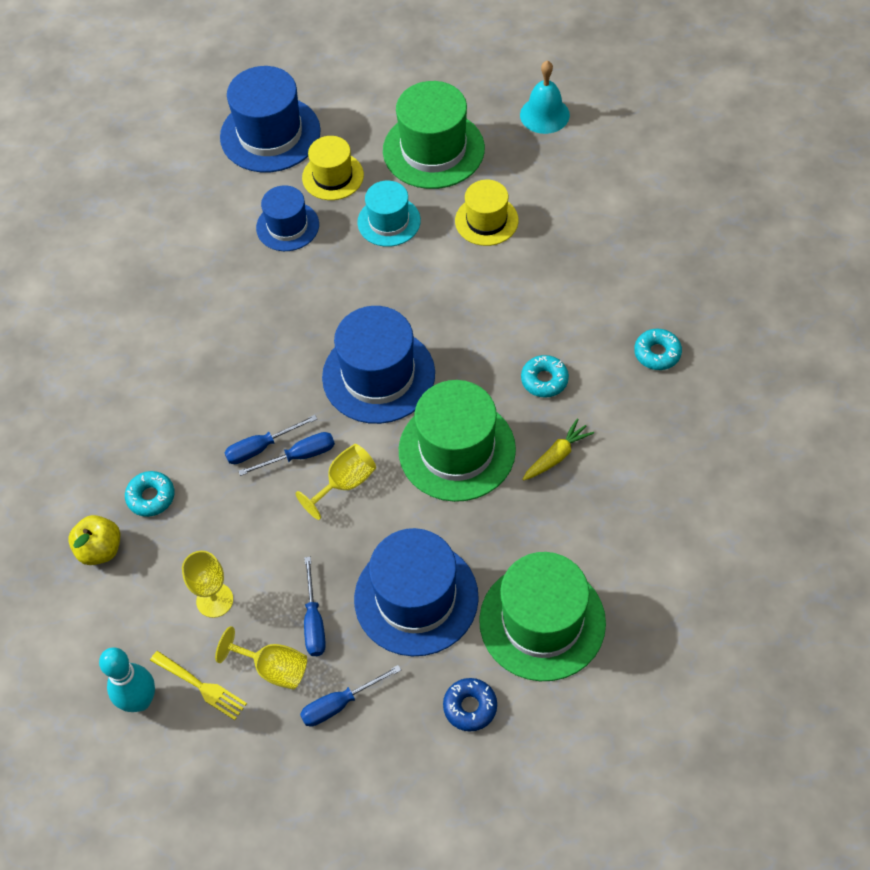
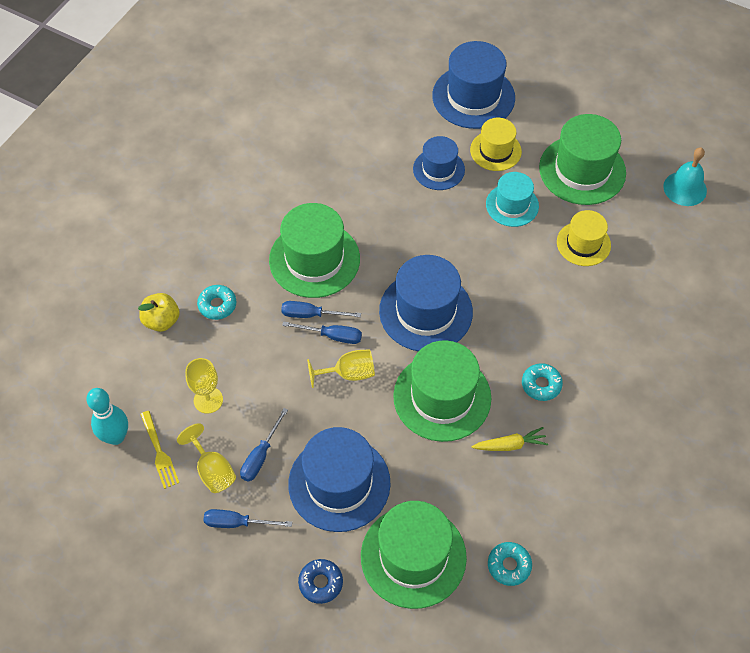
camera: 30 degrees right, 0 degrees up
turquoise donut [634,329,682,370] -> turquoise donut moved to [488,542,532,586]
none -> green hat [269,203,360,298]

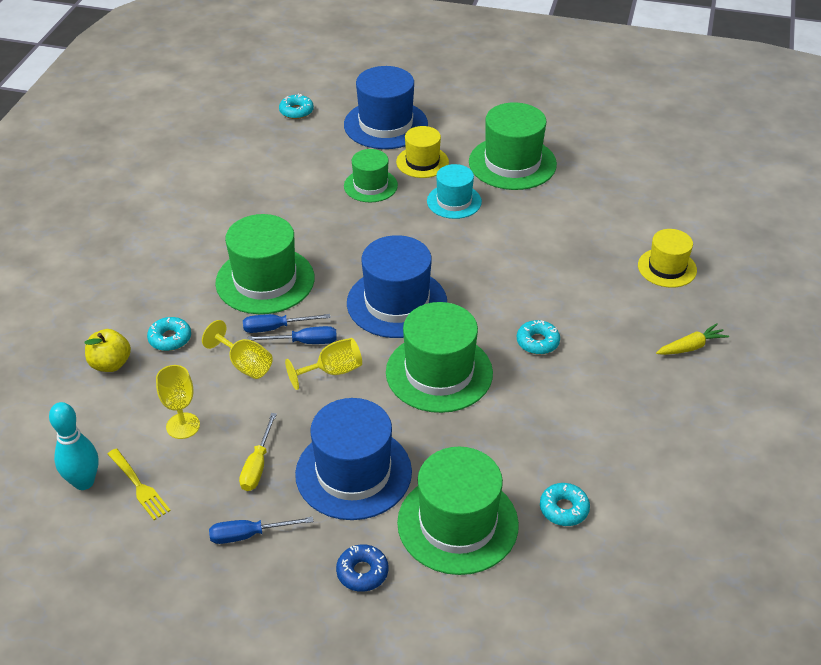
camera: 15 degrees left, 15 degrees down
yellow goblet [177,423,236,493] -> yellow goblet moved to [202,320,273,379]
blue screwdriver [240,408,288,482] -> yellow screwdriver [239,413,277,491]
blue hat [413,136,465,190] -> green hat [344,149,398,202]
yellow carrot [471,427,548,451] -> yellow carrot moved to [656,323,729,355]
yellow hat [557,210,611,266] -> yellow hat moved to [638,229,697,288]
turquoise bell [663,147,707,206] -> none
none -> turquoise donut [279,94,314,119]

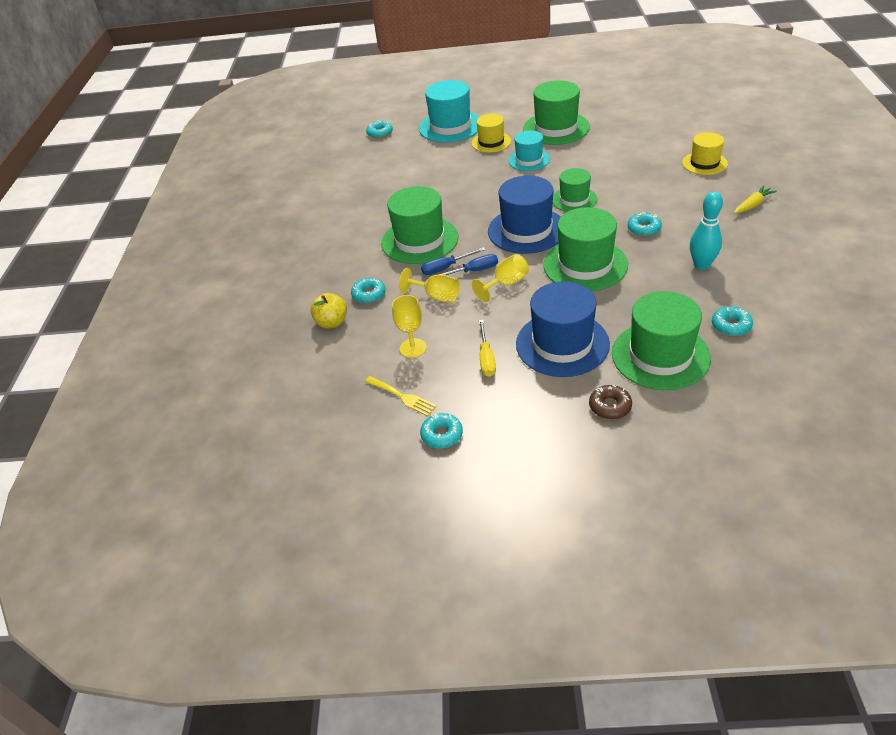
camera: 10 degrees left, 0 degrees up
turquoise bowling pin [49,402,99,490] -> turquoise bowling pin moved to [690,192,723,270]
blue screwdriver [209,517,313,544] -> none
blue donut [336,544,388,592] -> brown donut [589,385,632,419]
blue hat [344,66,428,149] -> turquoise hat [419,80,479,143]
green hat [344,149,398,202] -> green hat moved to [553,168,597,212]
none -> turquoise donut [420,413,463,449]

